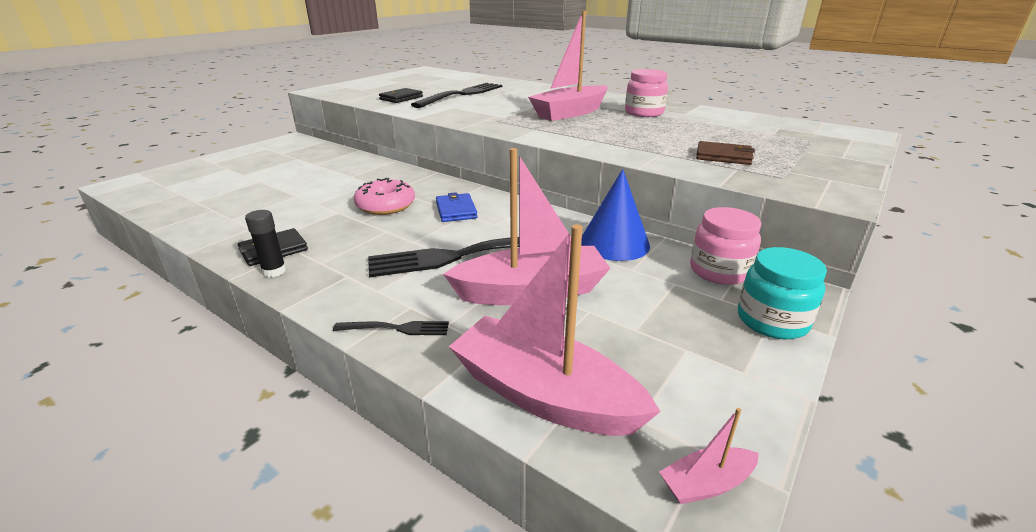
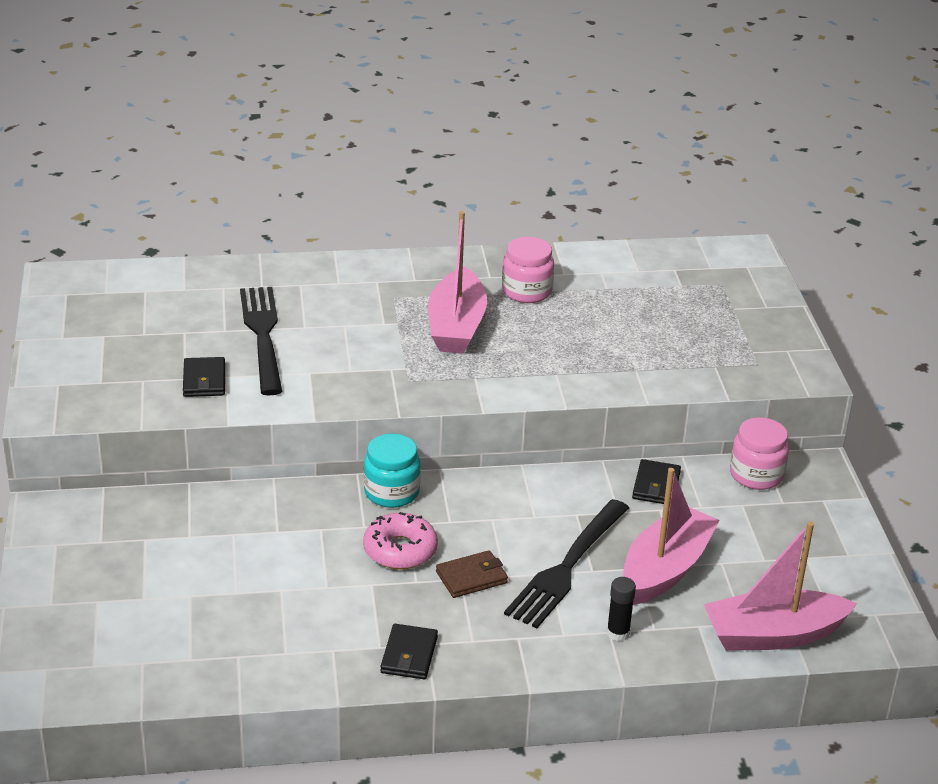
camera: 45 degrees left, 5 degrees up
black glue stick [245,210,286,277] -> black glue stick moved to [607,577,636,641]
black fork [333,321,449,335] -> none
blue wallet [436,192,478,222] -> none
blue cone [581,169,650,261] -> black wallet [632,459,681,504]
pink boat [659,408,759,504] -> none
brown wallet [696,141,755,165] -> brown wallet moved to [436,550,508,598]
turquoise jar [738,247,827,339] -> turquoise jar moved to [364,434,421,508]

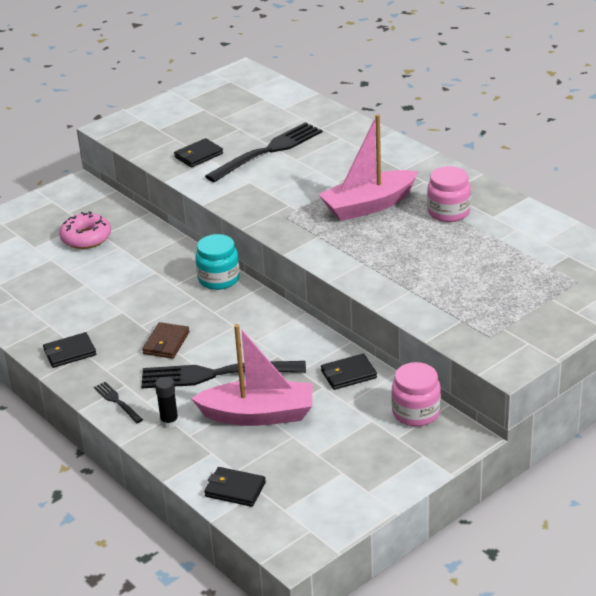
camera: 60 degrees right, 0 degrees up
pink donut [363,512,438,569] -> pink donut moved to [59,211,111,249]
brown wallet [436,550,508,598] -> brown wallet turned 75 degrees clockwise [142,322,190,359]
pink boat [704,522,857,651] -> black wallet [204,467,266,507]
none -> black fork [94,382,143,423]

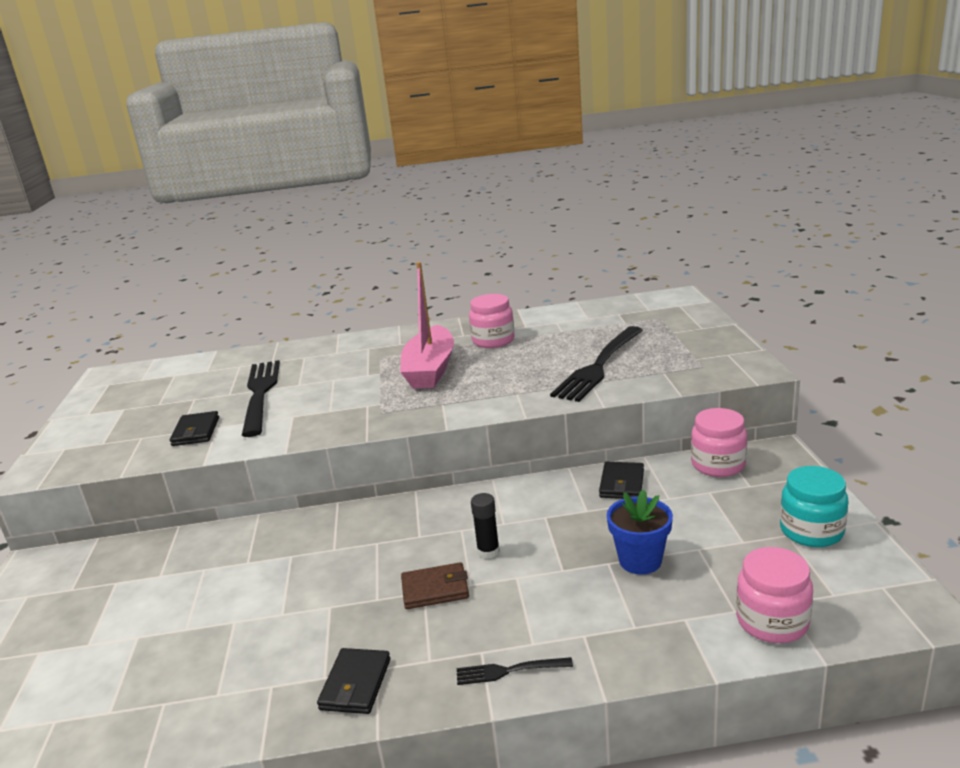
camera: 55 degrees left, 10 degrees down
pink donut [59,211,111,249] -> none
black fork [141,361,306,388] -> black fork moved to [550,326,643,402]
brown wallet [142,322,190,359] -> brown wallet turned 60 degrees counterclockwise [401,562,469,609]
black glue stick [155,377,179,428] -> black glue stick moved to [471,493,500,559]
pink boat [191,324,312,426] -> blue flower pot [607,489,673,575]
turquoise jar [196,234,240,290] -> turquoise jar moved to [780,466,848,547]
black wallet [204,467,266,507] -> pink jar [736,547,813,643]

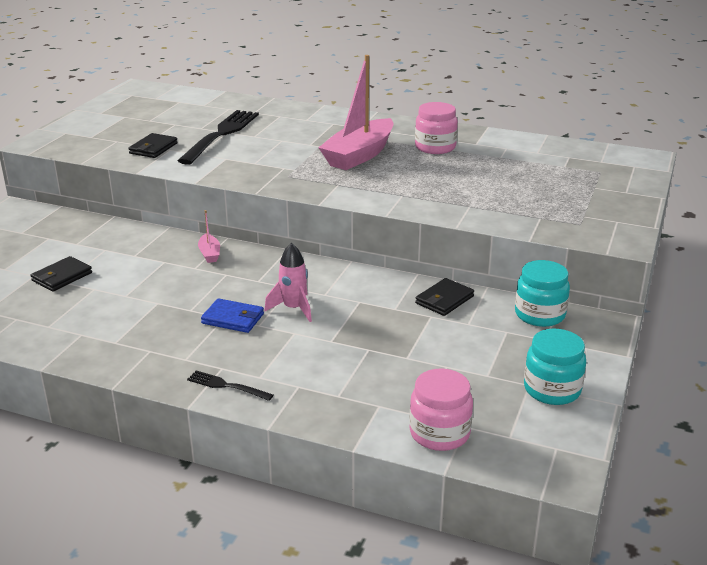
camera: 25 degrees right, 5 degrees up
black wallet [317,648,390,714] -> black wallet moved to [31,256,92,292]
brown wallet [401,562,469,609] -> blue wallet [201,298,264,333]
black glue stick [471,493,500,559] -> pink rocket [264,243,312,322]
black fork [550,326,643,402] -> none
blue flower pot [607,489,673,575] -> none
pink jar [691,408,747,477] -> turquoise jar [515,260,570,327]
none -> pink boat [198,210,220,263]

